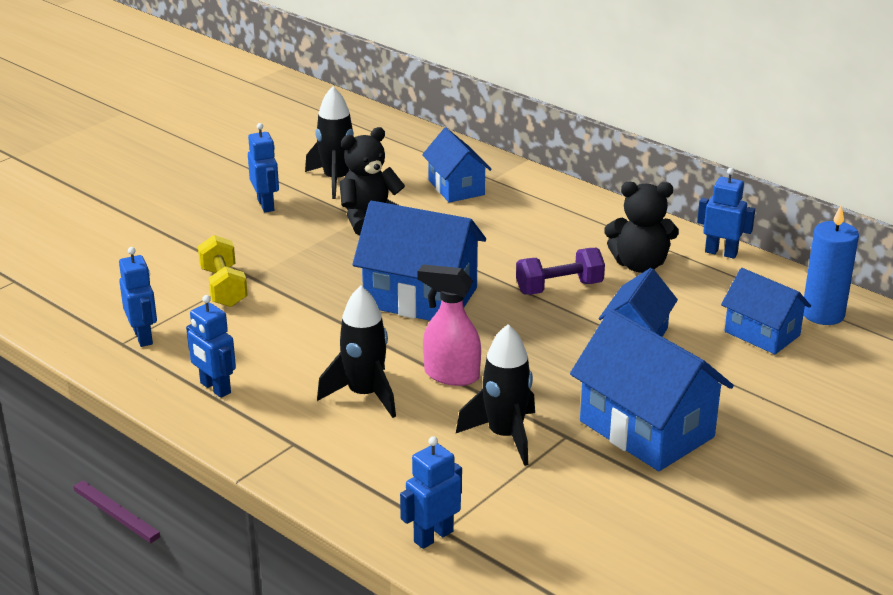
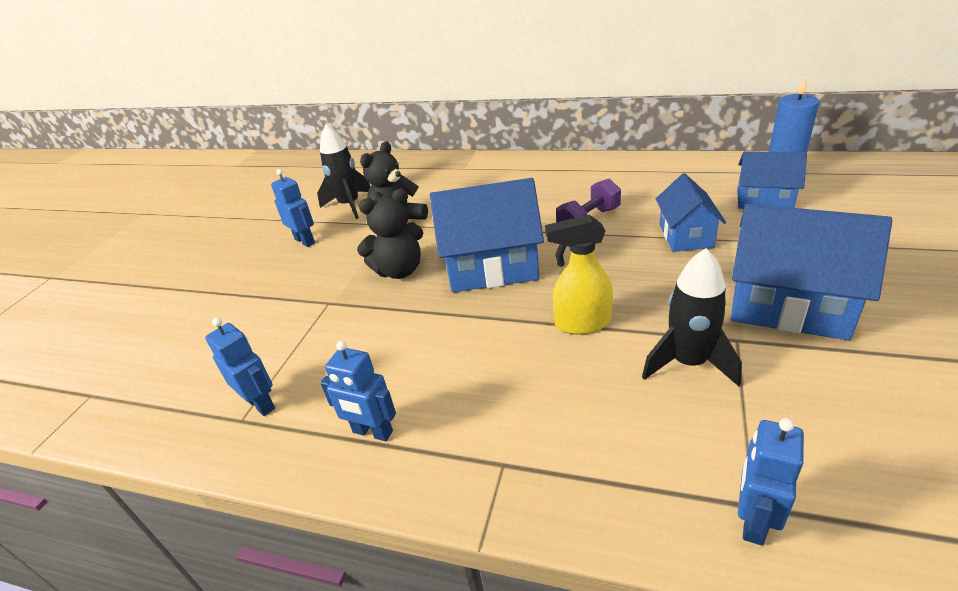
camera: 20 degrees left, 5 degrees up
yellow dumbbell [198,235,248,307] -> none
black rocket [317,286,396,418] -> none
pink spray bottle [418,265,481,386] -> yellow spray bottle [545,215,613,335]
blue house [422,128,492,203] -> none
black teddy bear [604,182,679,273] -> black teddy bear moved to [357,189,423,279]
blue robot [697,168,755,259] -> none

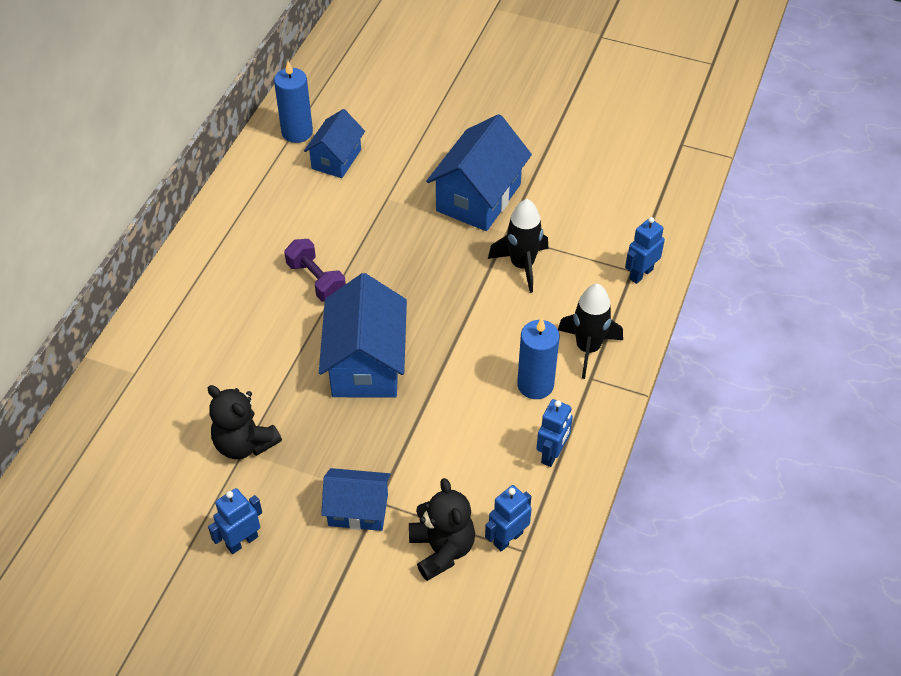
camera: 90 degrees left, 15 degrees up
black rocket [317,124,370,219] -> black rocket moved to [558,284,623,379]
black teddy bear [357,189,423,279] -> black teddy bear moved to [409,478,475,581]
yellow spray bottle [545,215,613,335] -> none
blue house [656,173,726,252] -> blue house moved to [321,468,391,531]
blue robot [738,418,804,545] -> blue robot turned 105 degrees clockwise [625,217,665,284]
none -> blue candle [517,318,559,399]

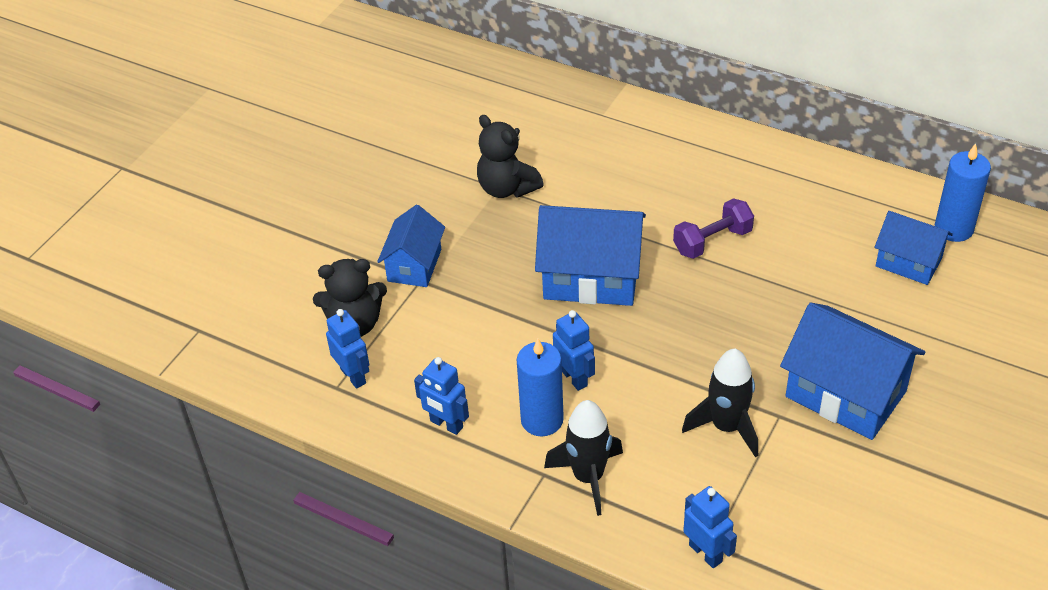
camera: 100 degrees right, 5 degrees down
black teddy bear [208,385,282,459] -> black teddy bear turned 90 degrees counterclockwise [477,115,544,198]
blue robot [208,488,262,554] -> blue robot moved to [553,310,595,391]

